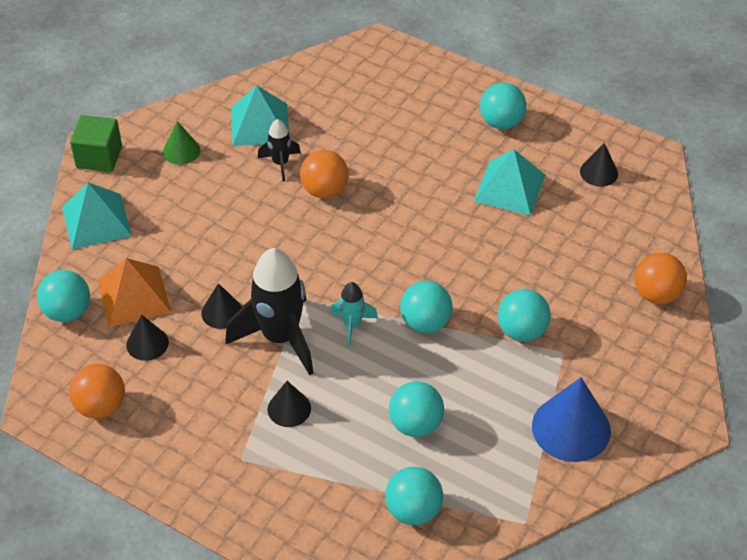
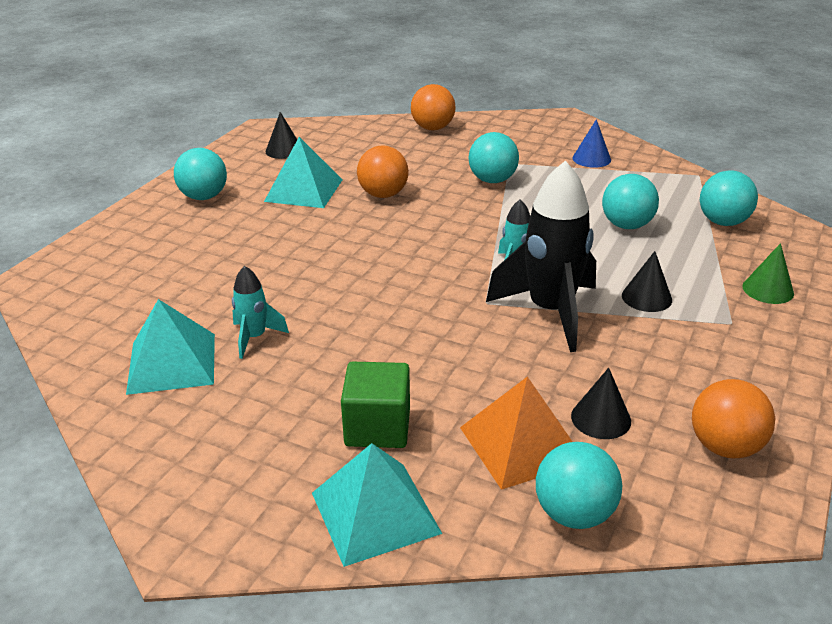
camera: 95 degrees left, 15 degrees down
green cube [70,115,122,172] -> green cube moved to [341,362,410,448]
green cone [163,121,200,165] -> green cone moved to [742,243,794,304]
black cone [201,283,242,329] -> none
black rocket [257,119,301,182] -> turquoise rocket [232,266,289,359]
orange ball [300,150,349,198] -> orange ball moved to [357,146,409,198]
turquoise ball [400,281,453,333] -> none
blue cone [532,377,611,462] -> blue cone [573,119,611,168], size x0.56

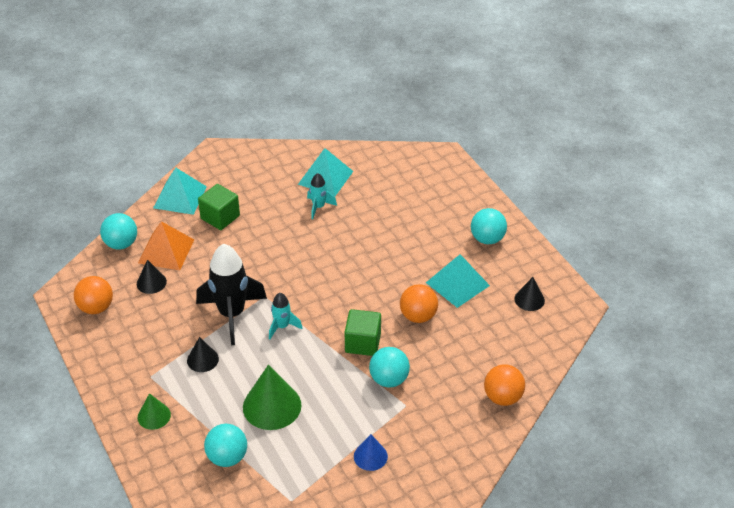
camera: 125 degrees right, 10 degrees up
turquoise ball [602,174,659,229] -> green cone [243,365,301,430]
none -> green cube [345,309,381,356]

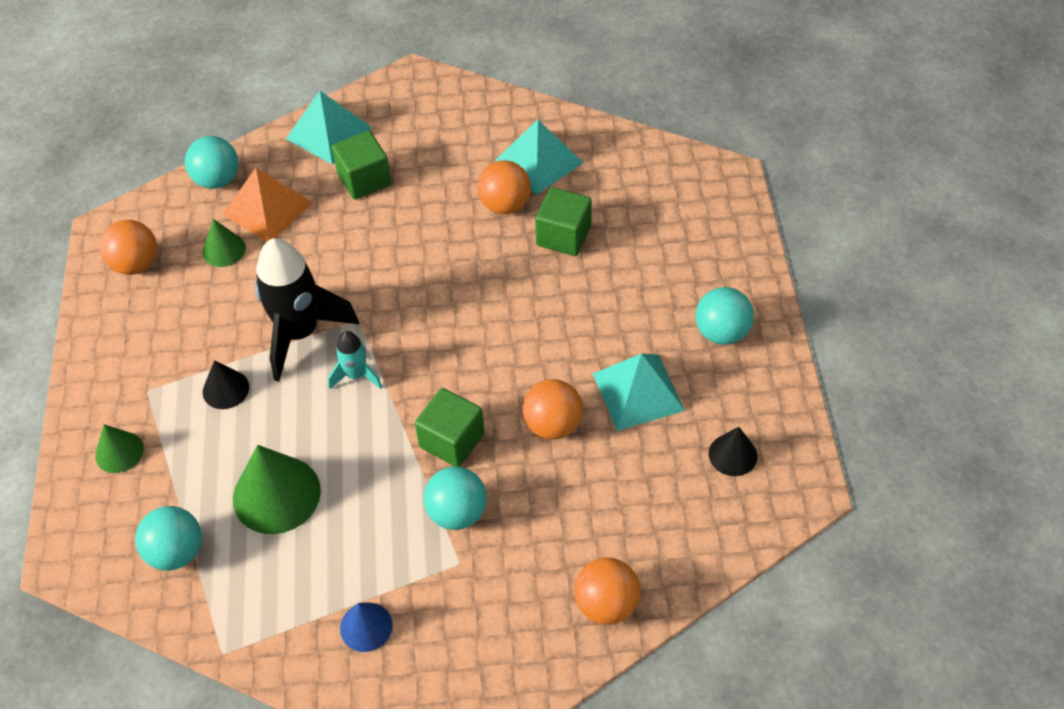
camera: 25 degrees right, 10 degrees up
black cone [137,260,167,294] -> green cone [203,219,246,267]
turquoise rocket [307,173,337,219] -> orange ball [477,160,531,214]
none -> green cube [535,187,592,256]

